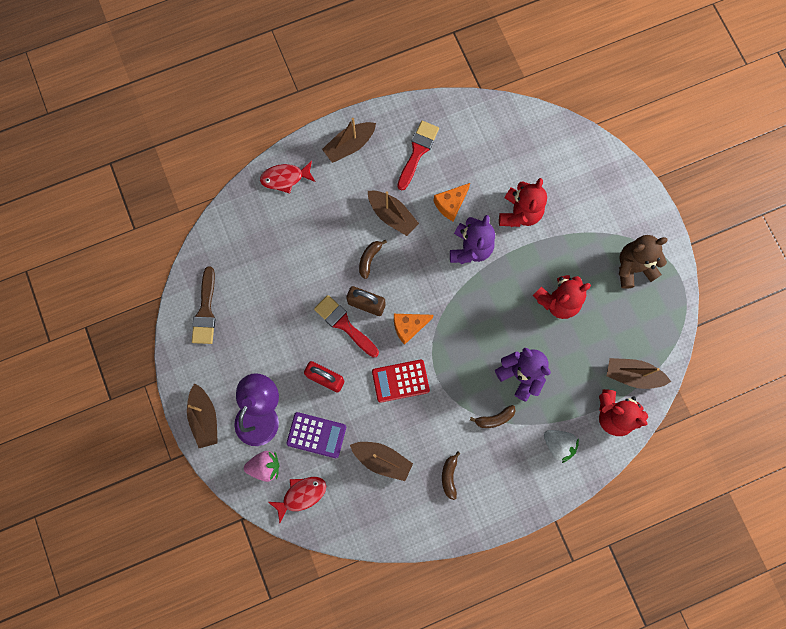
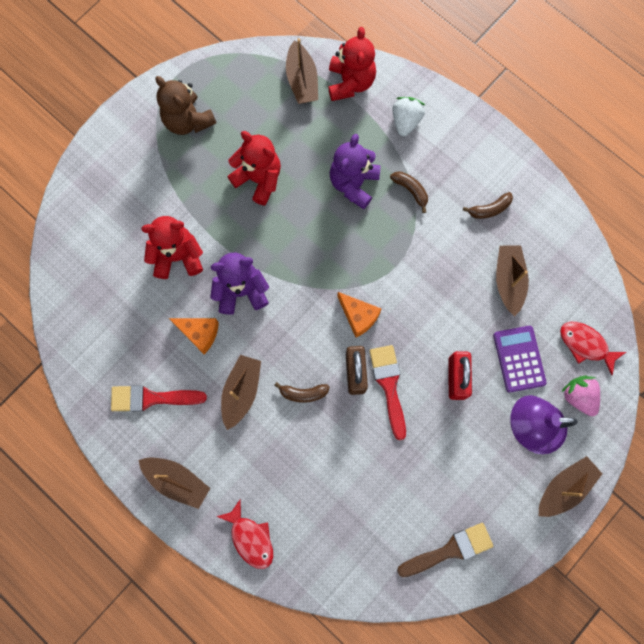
camera: 115 degrees left, 0 degrees up
red brush [314,295,379,357] -> red brush turned 150 degrees clockwise [369,345,406,440]
red calculator [372,359,430,403] -> none

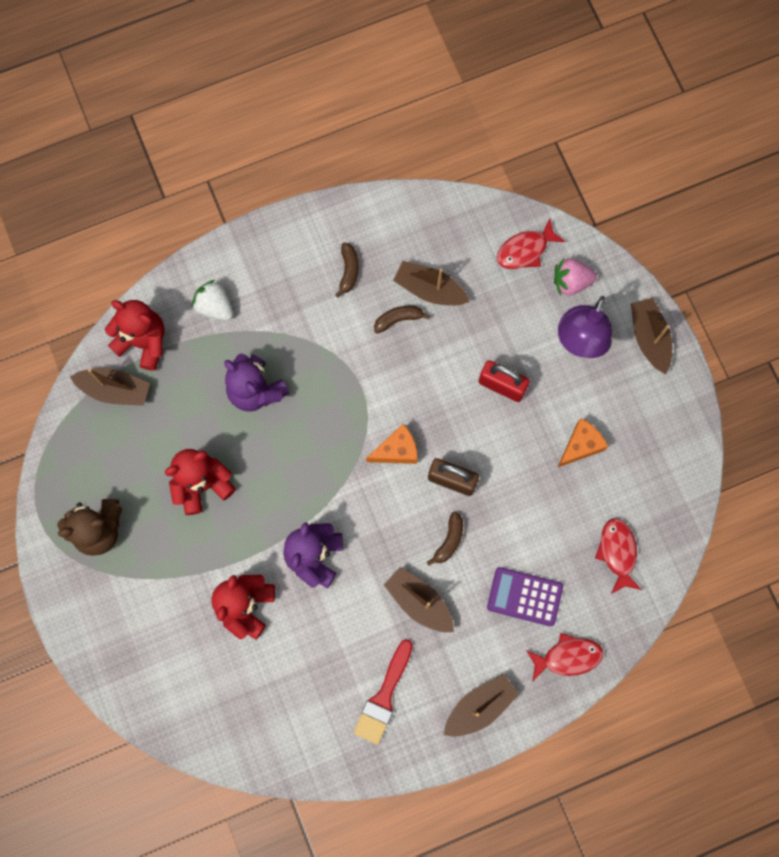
camera: 65 degrees left, 0 degrees up
orange cheese [169,318,219,354] -> orange cheese moved to [557,418,608,468]
red brush [369,345,406,440] -> none
brown banana [390,171,428,213] -> brown banana moved to [374,306,430,334]
brown brush [397,523,493,577] -> none
purple calculator [493,326,547,393] -> purple calculator moved to [487,567,563,627]
none -> red fish [595,518,642,594]

